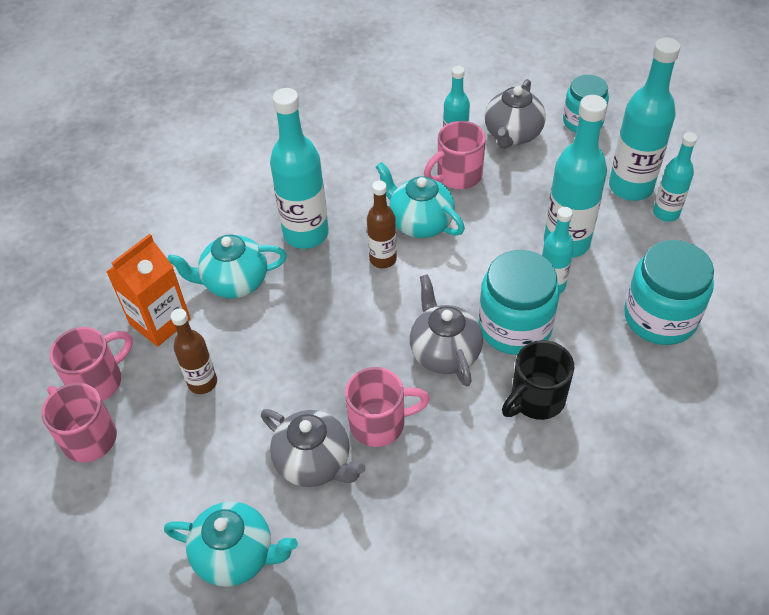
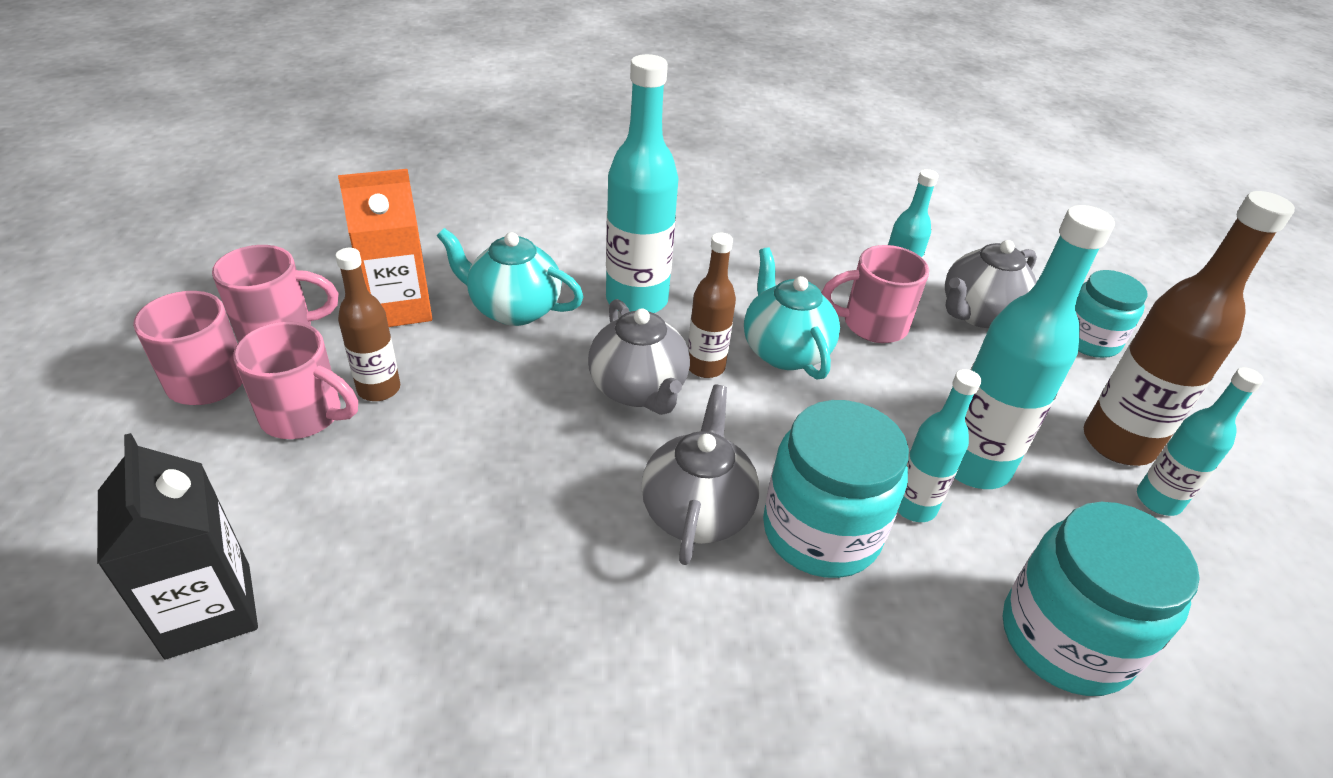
camera: 25 degrees right, 10 degrees down
turquoise teapot [164,501,298,587] -> black carton [97,433,258,659]
grey teapot [261,409,365,487] -> grey teapot moved to [588,299,690,415]
pink mug [345,367,430,447] -> pink mug moved to [233,321,358,439]
black mug [502,340,574,420] -> none
turquoise bottle [609,38,680,201] -> brown bottle [1084,191,1295,466]

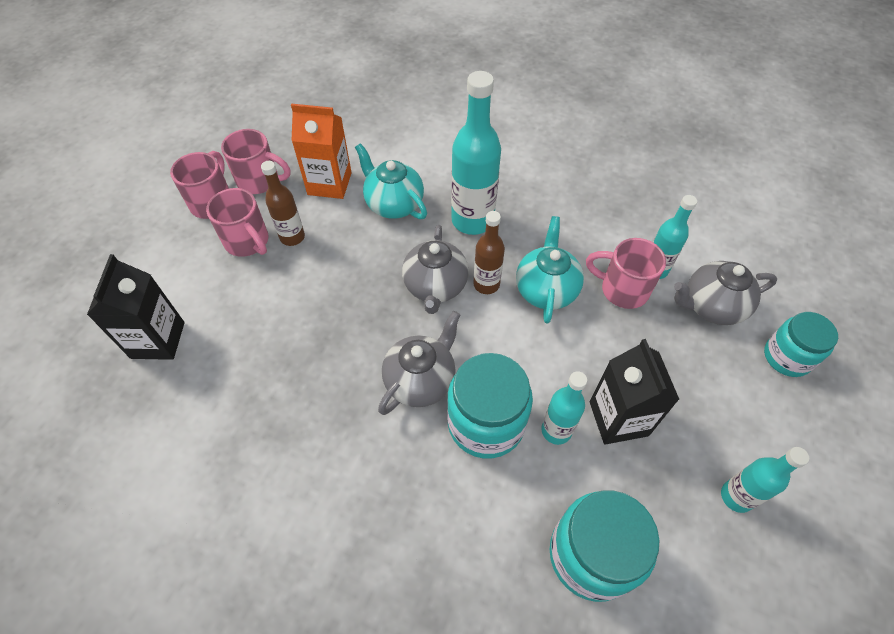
camera: 30 degrees right, 15 degrees up
turquoise bottle [955,205,1115,489] -> black carton [589,339,680,445]
brown bottle [1084,191,1295,466] -> none

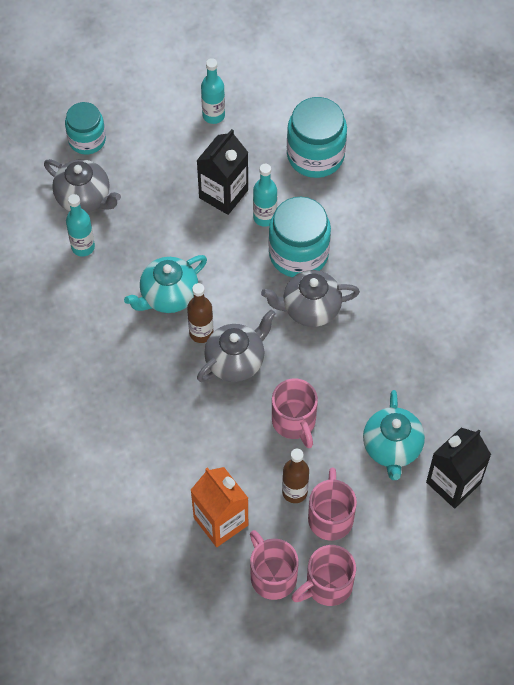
camera: 135 degrees left, 5 degrees up
turquoise teapot [355,143,427,219] -> turquoise teapot moved to [363,390,425,480]
turquoise bottle [451,71,501,235] -> none
pink mug [586,238,666,309] -> pink mug moved to [272,378,318,448]

